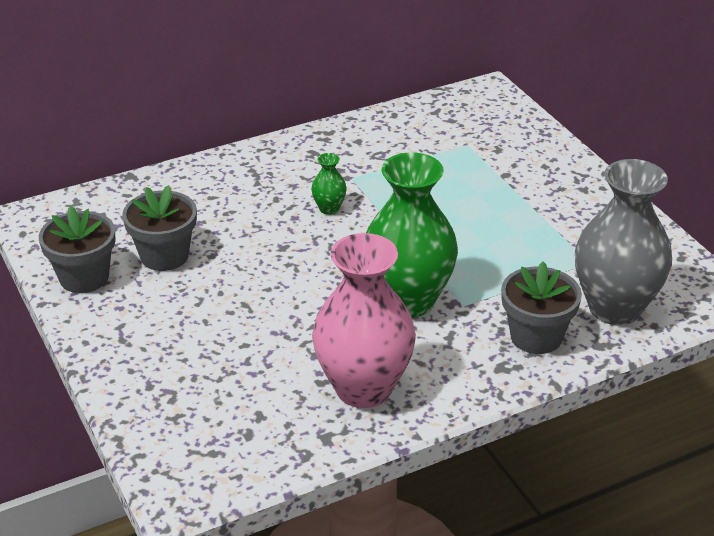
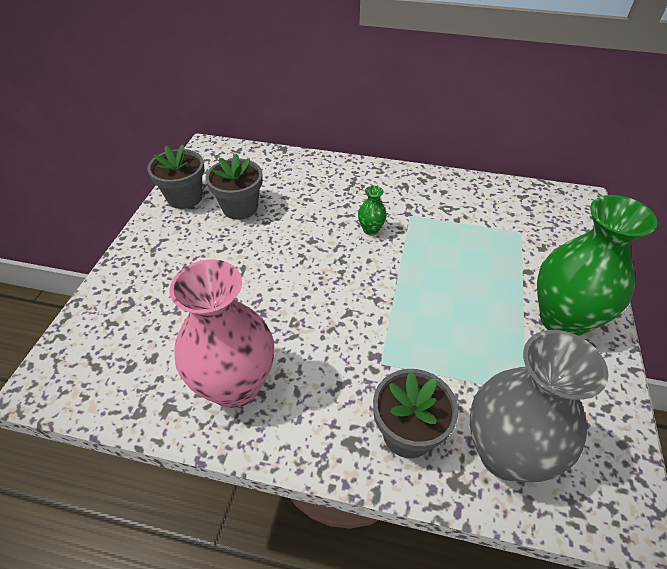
camera: 40 degrees right, 10 degrees up
green vase [366,152,458,318] -> green vase moved to [537,195,658,336]

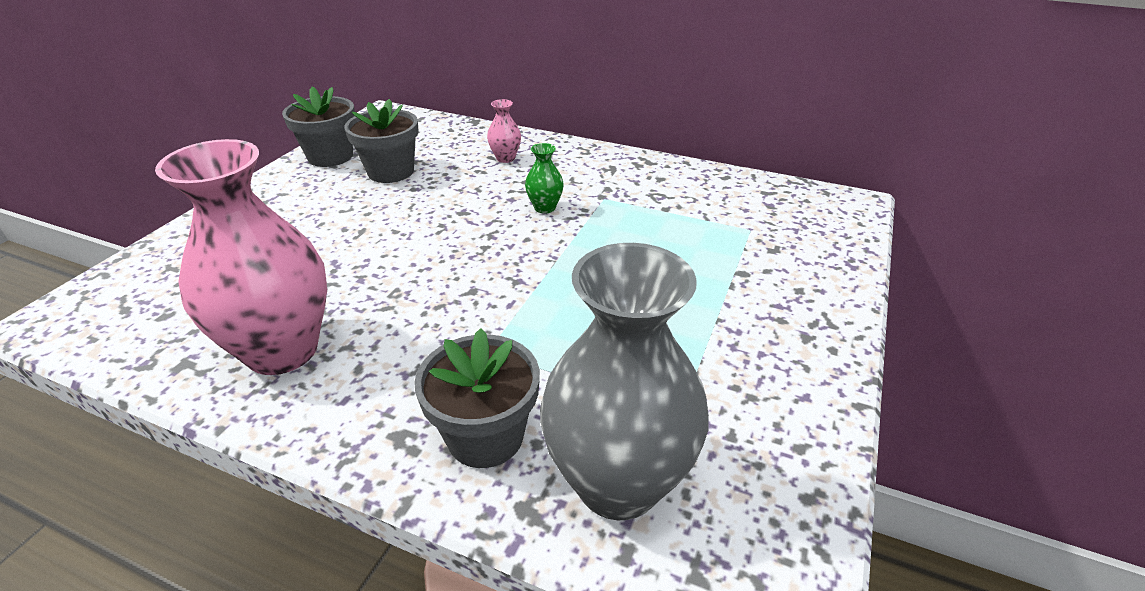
camera: 10 degrees right, 10 degrees down
green vase [537,195,658,336] -> none
none -> pink vase [487,99,521,163]

